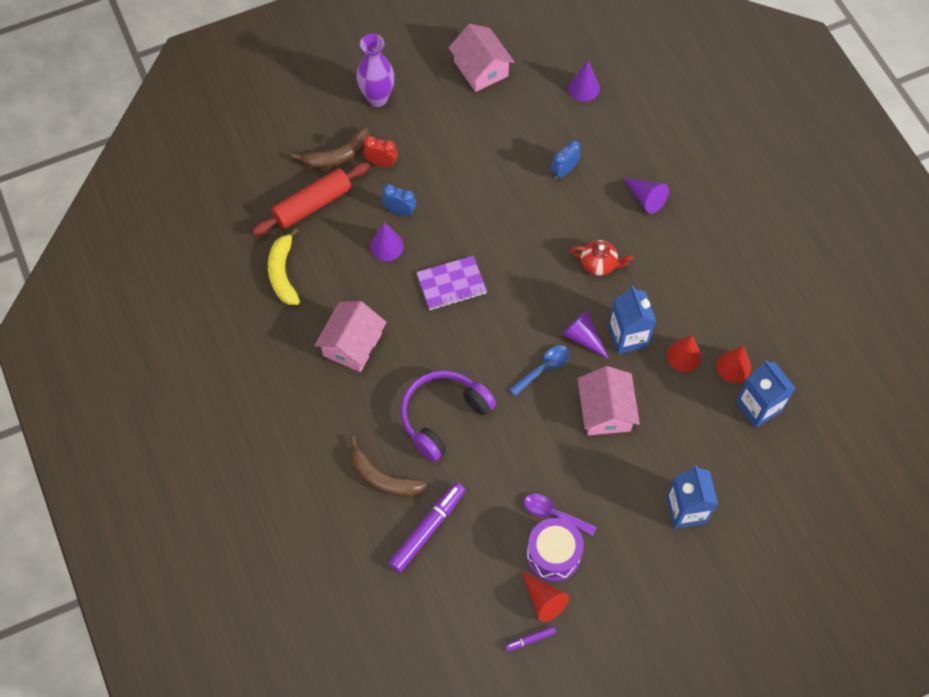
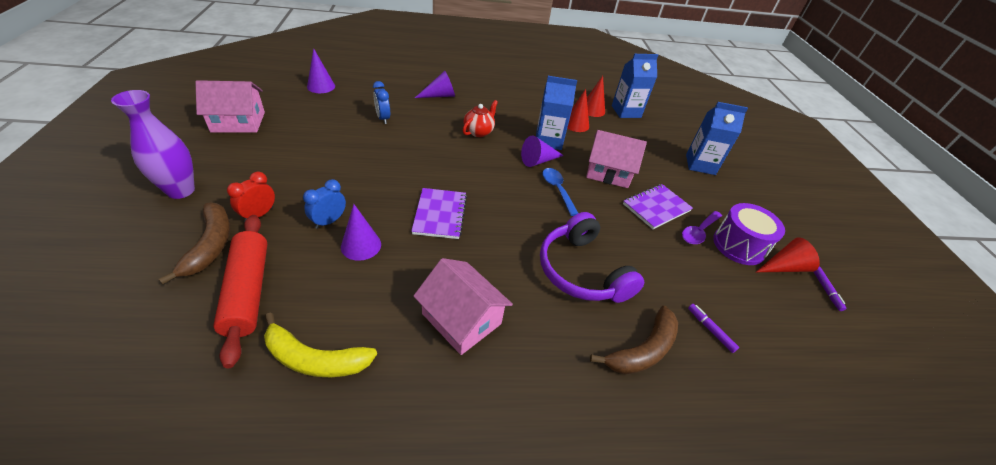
camera: 75 degrees left, 20 degrees down
purple marker [388,482,465,573] -> purple marker [688,304,739,353], size x0.48
none -> purple notebook [623,184,693,229]

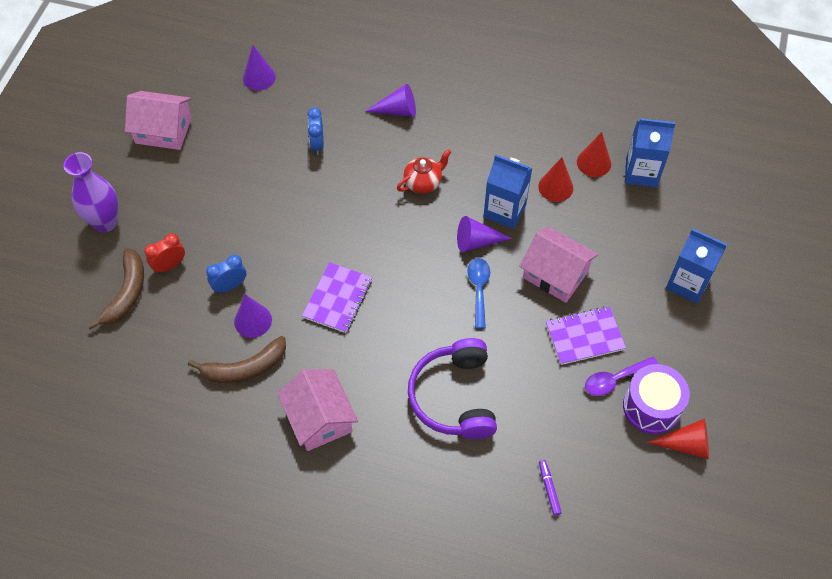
camera: 25 degrees right, 15 degrees up
red rolling pin [213,215,267,368] -> none
yellow banana [264,313,377,377] -> none
brown banana [590,306,678,374] -> brown banana moved to [188,336,286,383]
purple marker [813,266,846,311] -> none

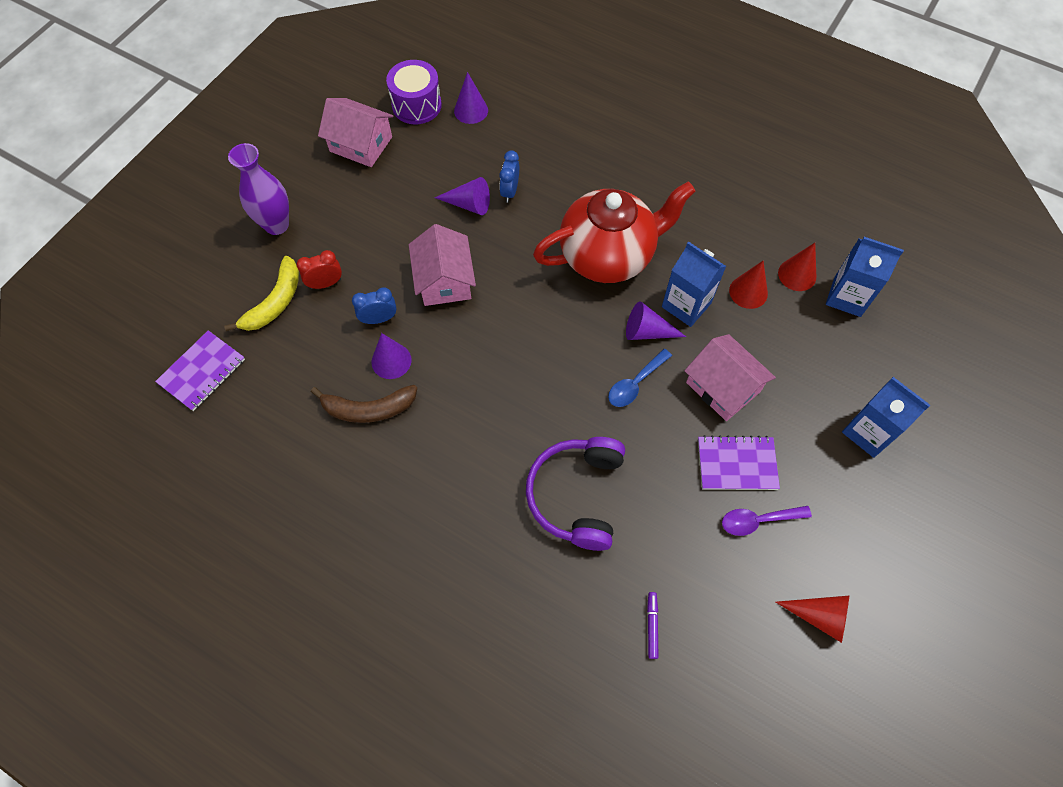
camera: 15 degrees right, 5 degrees up
brown banana [87,248,144,329] -> yellow banana [224,256,299,331]
pink house [277,369,358,451] -> pink house moved to [409,224,476,306]
purple notebook [302,262,372,333] -> purple notebook moved to [155,330,245,411]
purple cone [365,84,416,117] -> purple cone moved to [435,177,490,215]
red teapot [397,149,451,194] -> red teapot [533,182,696,283], size x2.31
blue spoon [467,258,490,329] -> blue spoon turned 150 degrees counterclockwise [608,349,672,407]
purple drum [623,364,690,434] -> purple drum moved to [386,60,442,124]

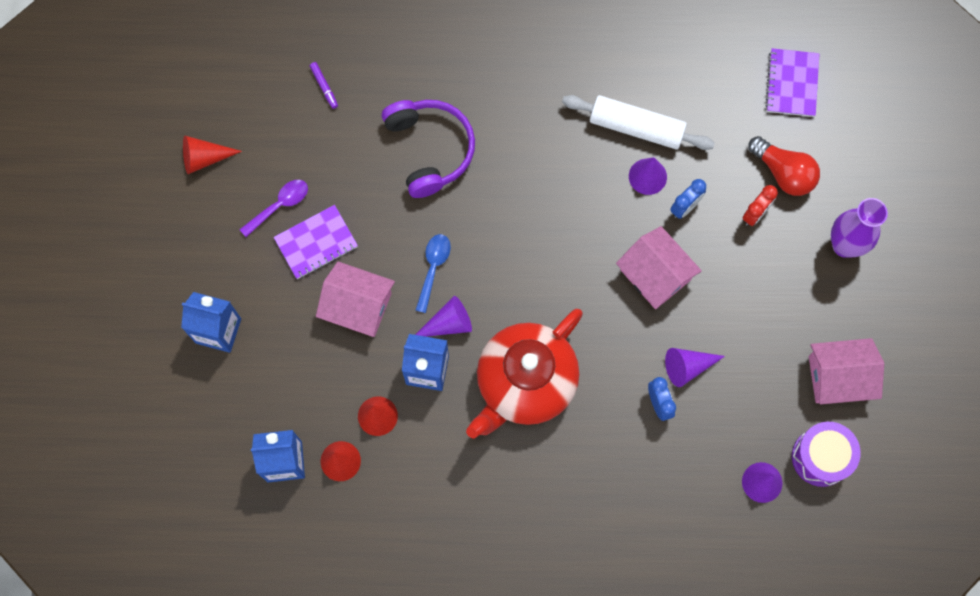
camera: 150 degrees right, 10 degrees up
yellow banana [224,256,299,331] -> red light bulb [748,136,820,196]
brown banana [311,385,417,423] -> white rolling pin [562,95,715,150]

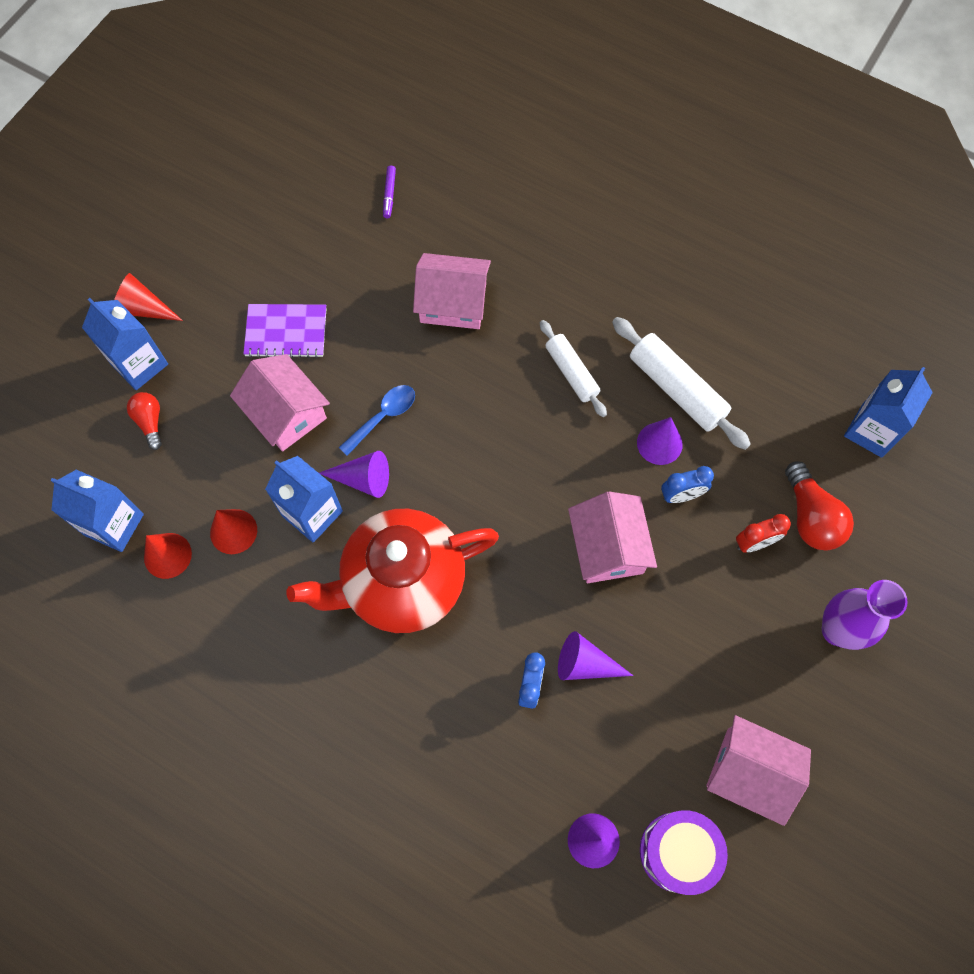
camera: 30 degrees right, 5 degrees down
red cone [183,136,242,174] -> red cone moved to [114,273,183,321]
purple spoon [239,180,308,237] -> none
purple headphones [382,100,475,198] -> pink house [413,253,491,329]
purple notebook [765,48,819,117] -> blue carton [844,367,933,458]
none -> red light bulb [127,392,162,450]
none -> white rolling pin [540,320,607,417]

